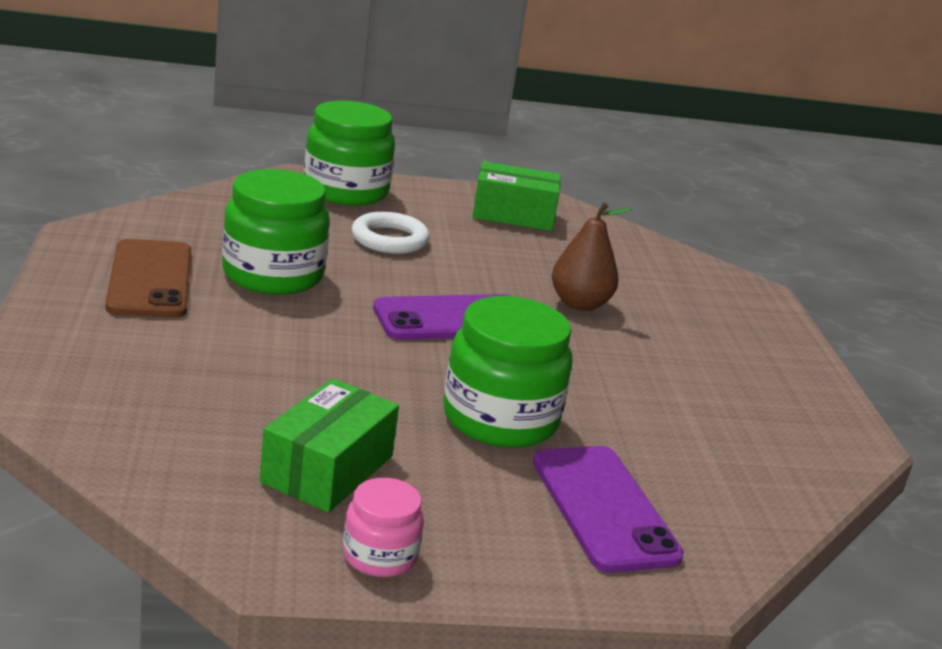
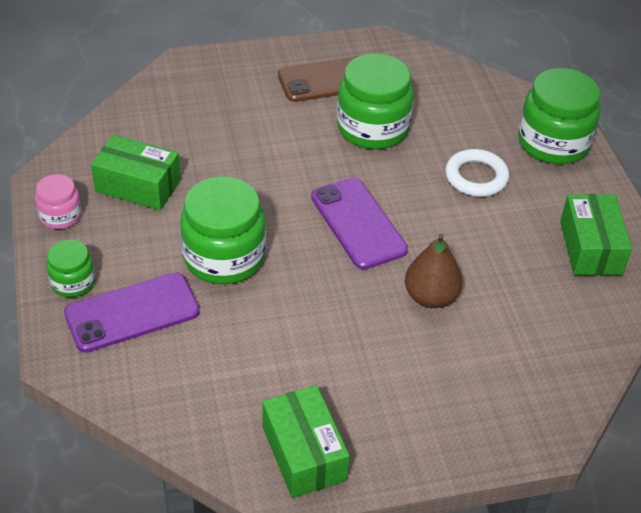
camera: 85 degrees right, 20 degrees up
none -> green jar [46,240,95,297]
none -> green box [262,385,350,498]

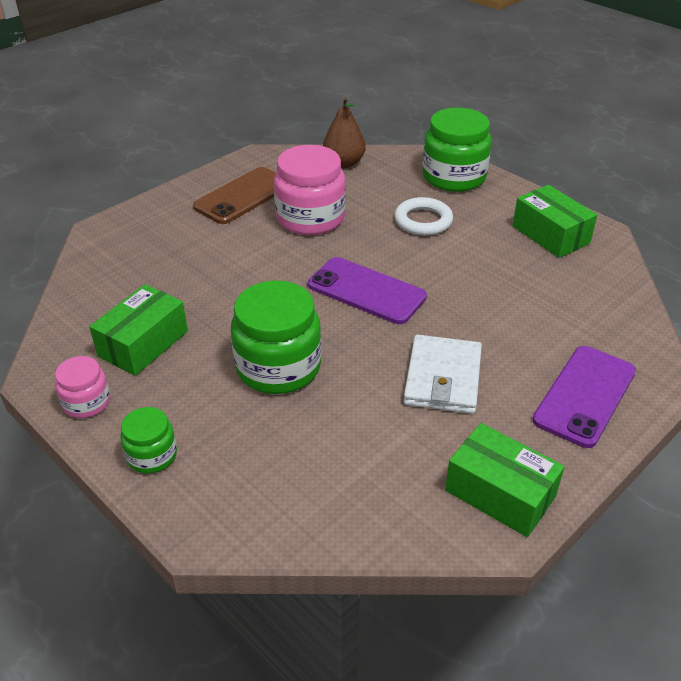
camera: 30 degrees left, 5 degrees down
purple phone [64,273,200,353] -> purple phone moved to [532,346,636,448]
green box [91,135,181,210] -> green box turned 45 degrees counterclockwise [89,284,188,376]
green jar [337,53,414,149] -> pink jar [274,145,346,235]
brown pear [405,233,463,308] -> brown pear moved to [323,97,366,168]
none -> white wallet [404,335,482,414]

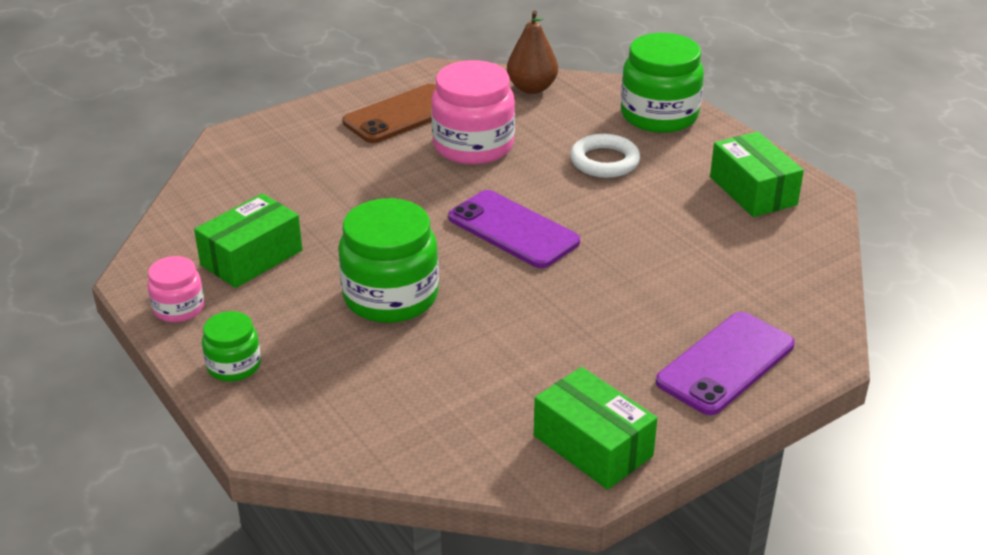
camera: 10 degrees right, 5 degrees down
white wallet [404,335,482,414] -> none

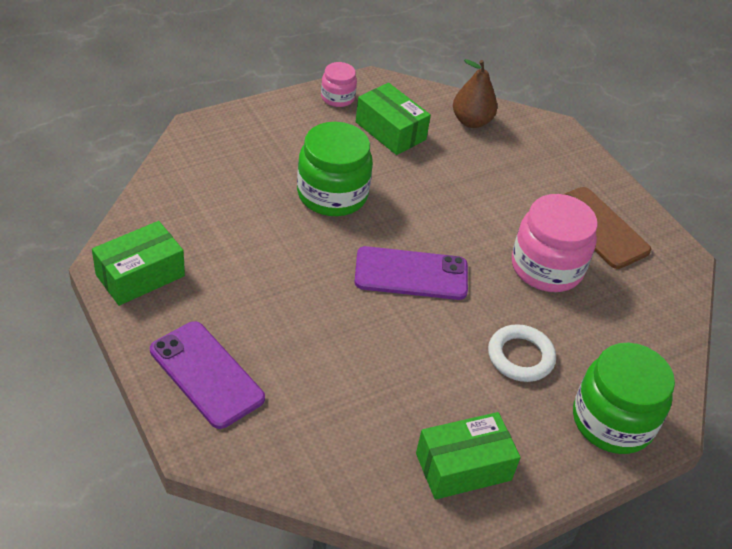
camera: 90 degrees right, 10 degrees up
green jar [202,311,261,382] -> none
purple phone [448,190,580,268] -> purple phone turned 45 degrees clockwise [354,246,468,300]
brown pear [507,10,558,94] -> brown pear moved to [453,59,497,128]

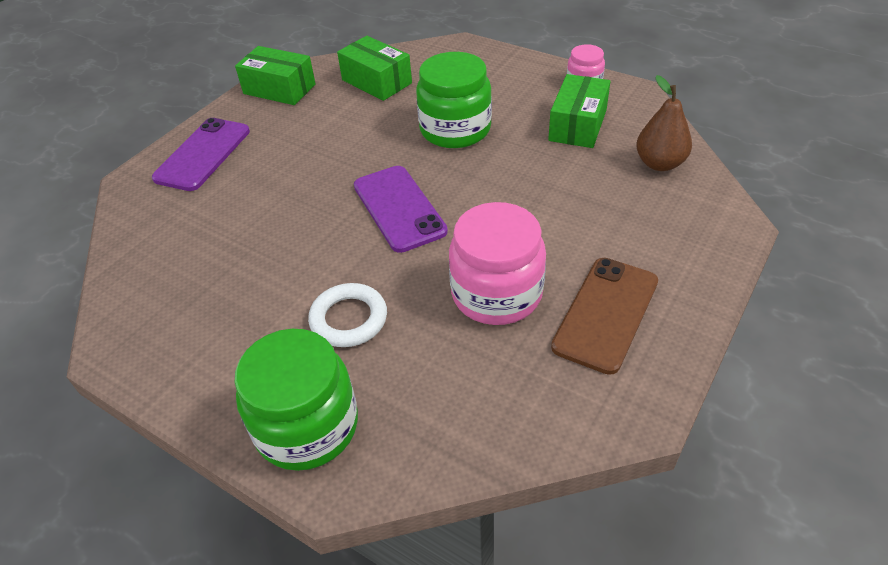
camera: 70 degrees right, 0 degrees up
green box [416,412,521,500] -> green box moved to [337,36,412,101]

